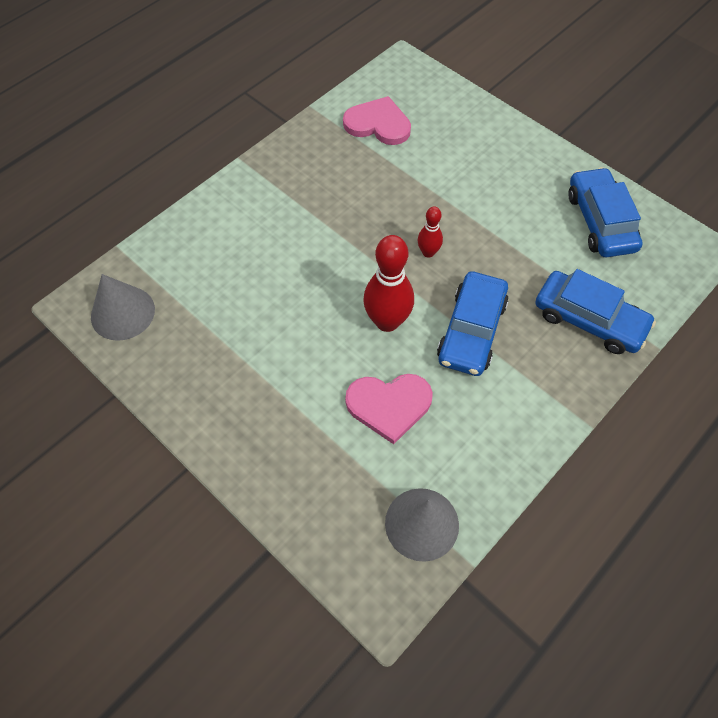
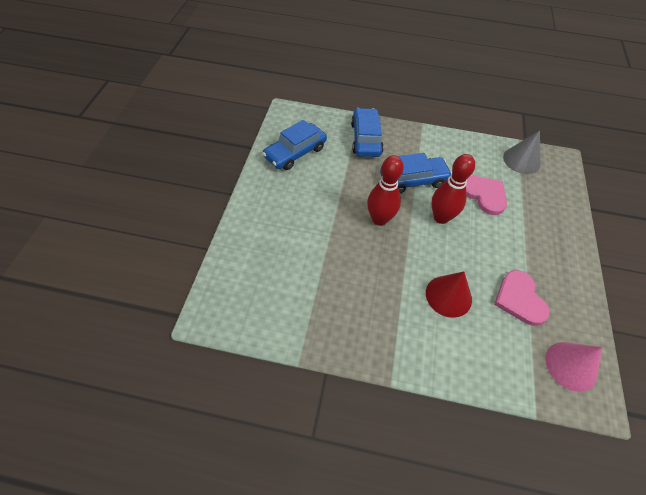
camera: 125 degrees left, 5 degrees down
grey cone [91,274,155,341] -> pink cone [545,342,602,392]
pink heart [343,96,411,145] -> pink heart moved to [494,270,550,326]
red bowling pin [418,206,443,258] -> red bowling pin [367,155,404,226], size x1.86
none -> red cone [426,272,472,318]

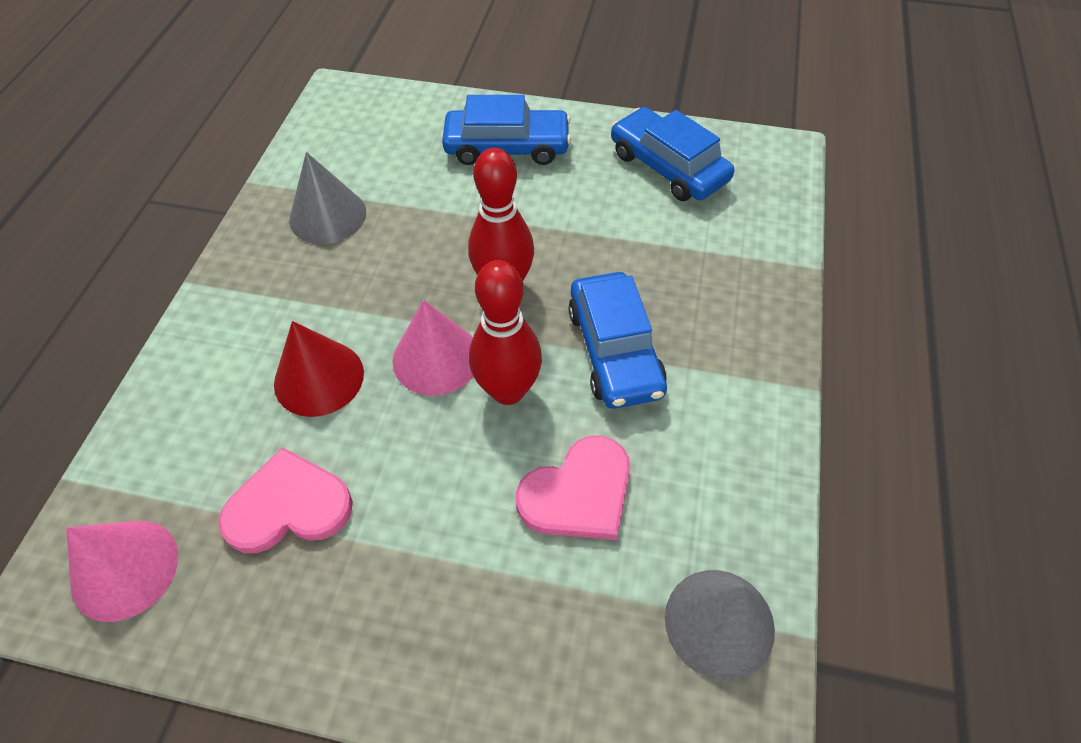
camera: 95 degrees right, 0 degrees up
blue car [351,108,384,157] -> blue car moved to [442,95,571,165]
none -> grey cone [289,152,366,244]
none -> pink cone [392,300,473,396]

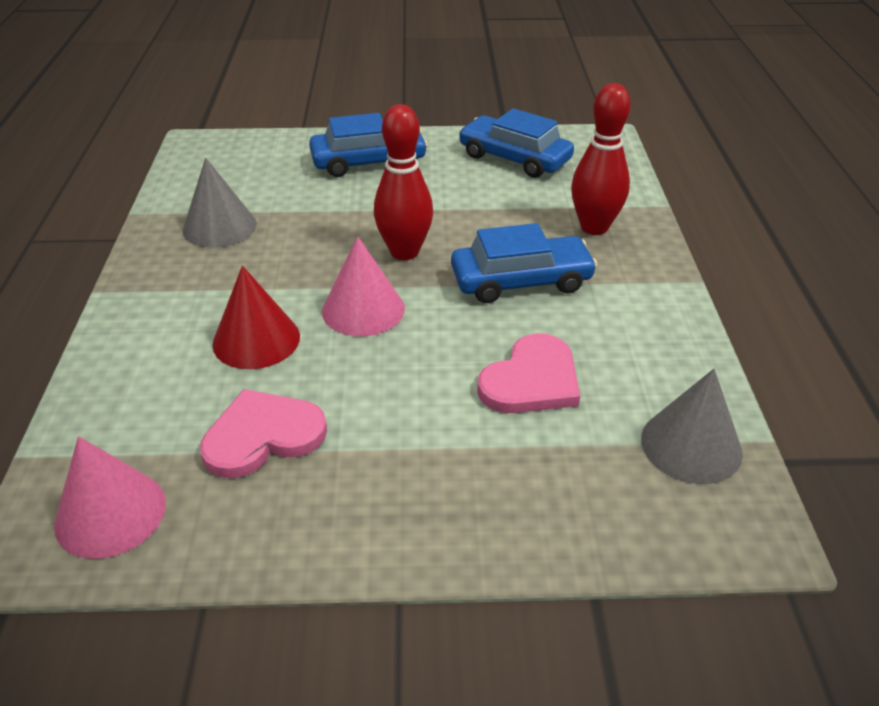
camera: 15 degrees left, 15 degrees down
red bowling pin [469,260,542,405] -> red bowling pin moved to [571,83,631,235]
blue car [568,272,667,409] -> blue car turned 75 degrees counterclockwise [451,223,597,303]

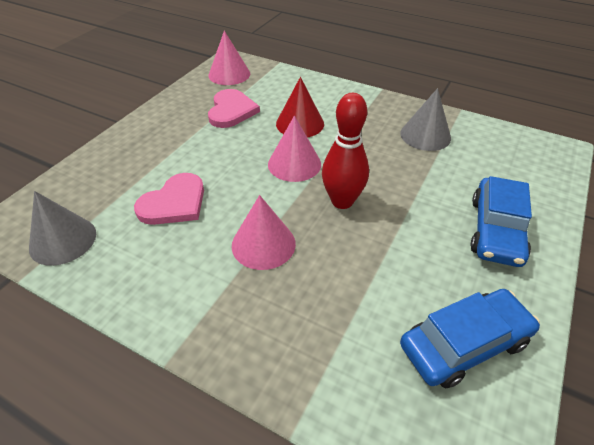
camera: 120 degrees right, 5 degrees up
blue car [451,223,597,303] -> pink cone [232,195,296,270]
pink heart [477,333,580,413] -> pink heart turned 120 degrees counterclockwise [134,173,204,225]
red bowling pin [571,83,631,235] -> none

